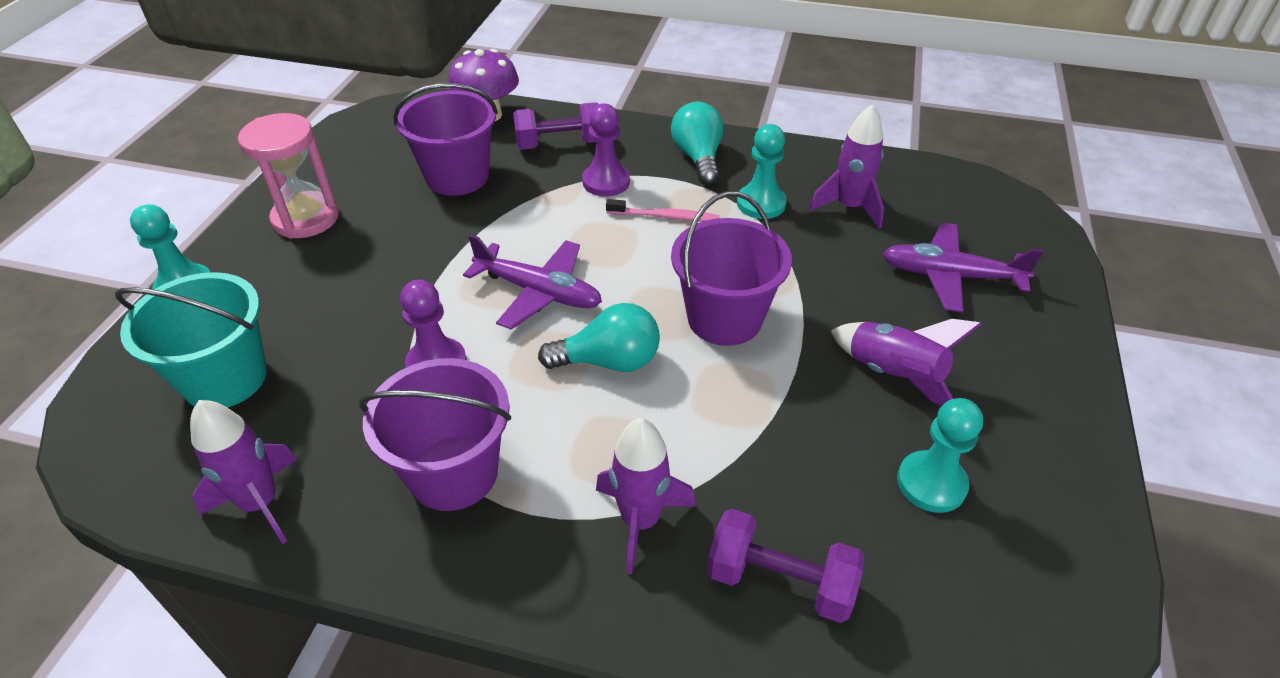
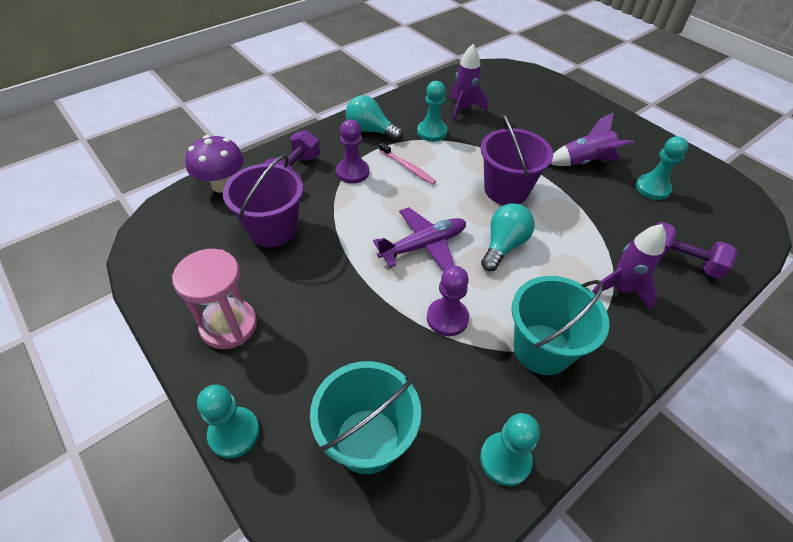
camera: 55 degrees left, 5 degrees up
purple rocket [190,400,297,544] -> turquoise pawn [480,413,540,486]
purple bucket [359,358,511,511] -> turquoise bucket [512,276,609,375]
pink toothbrush [606,199,720,222] -> pink toothbrush turned 90 degrees clockwise [379,143,436,185]
purple dumbbell [707,509,865,623] -> purple dumbbell turned 60 degrees clockwise [657,222,738,279]
purple plane [882,223,1044,313] -> none

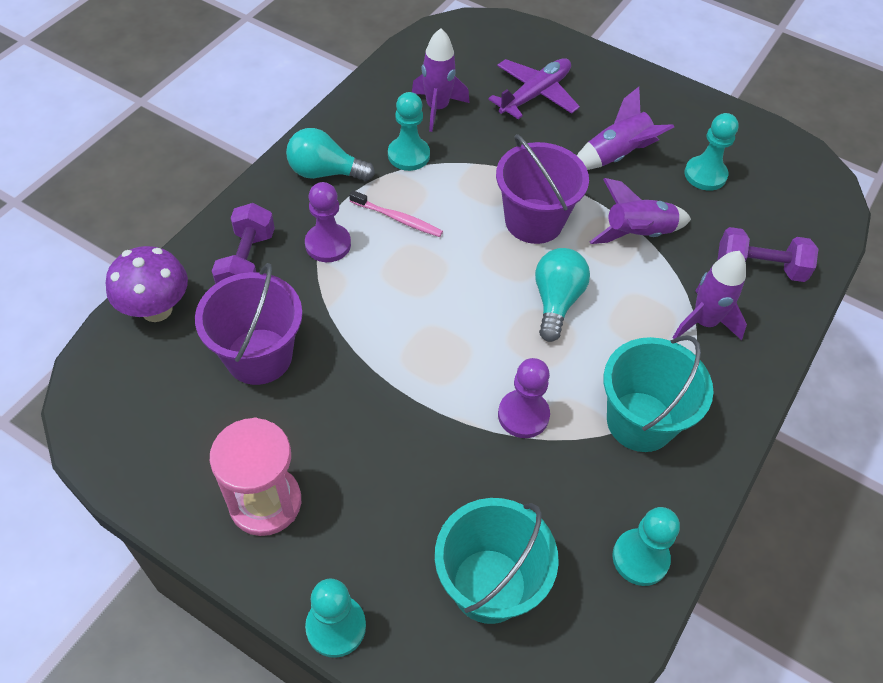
camera: 20 degrees left, 5 degrees up
purple plane [373,207,466,272] -> purple plane moved to [488,58,580,119]
none -> purple rocket [590,178,691,244]

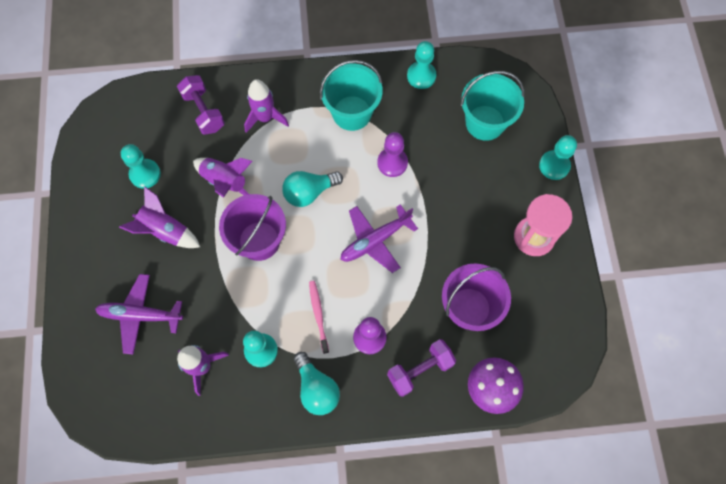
camera: 125 degrees left, 15 degrees up
none -> purple plane [340,204,418,273]

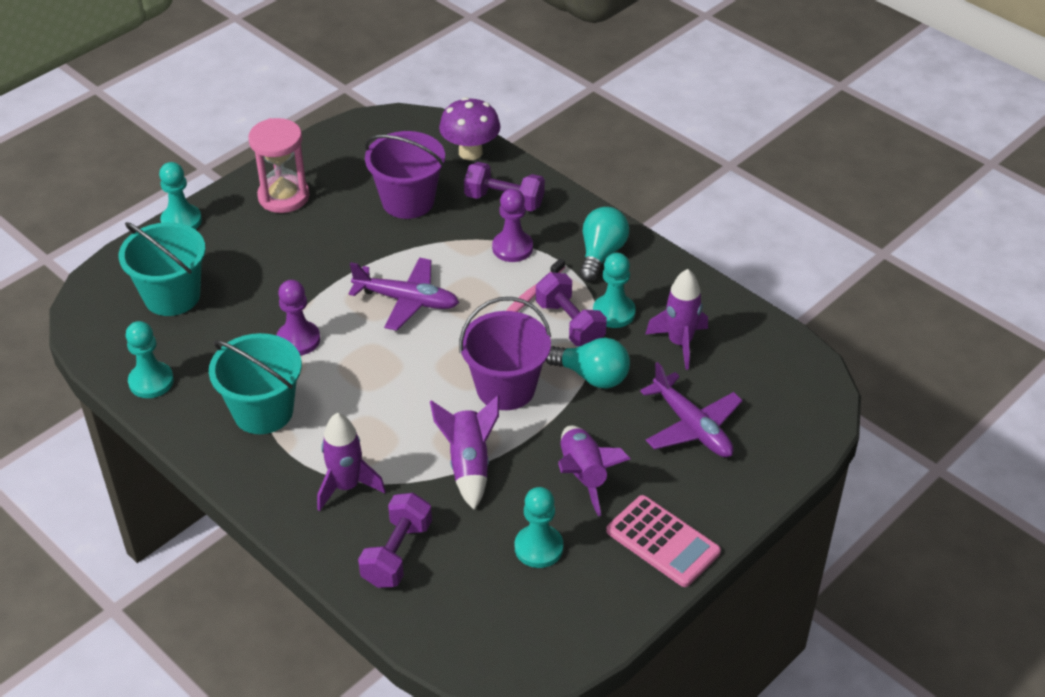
camera: 130 degrees left, 25 degrees down
turquoise light bulb [282,171,343,207] -> turquoise light bulb moved to [546,338,630,389]
none -> purple dumbbell [536,272,607,346]
none -> pink calculator [606,495,721,587]

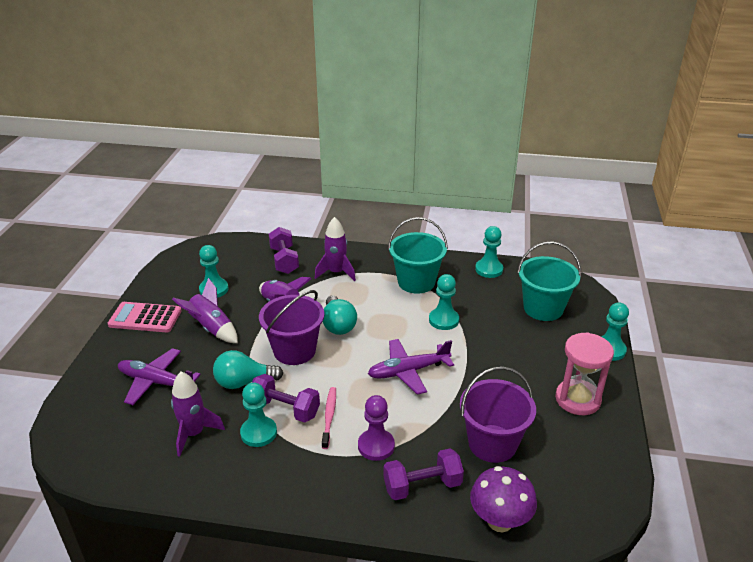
camera: 145 degrees right, 10 degrees down
purple pawn [276,280,320,355] -> turquoise pawn [429,274,459,330]
turquoise light bulb [579,207,629,281] -> turquoise light bulb moved to [323,296,357,335]

